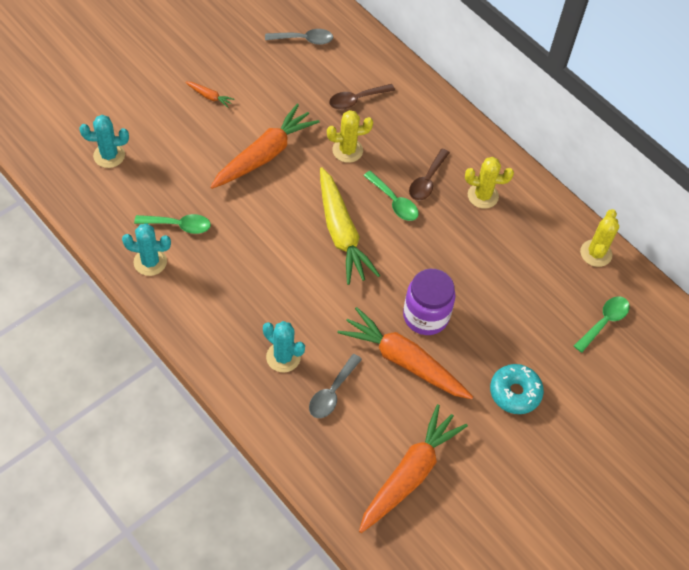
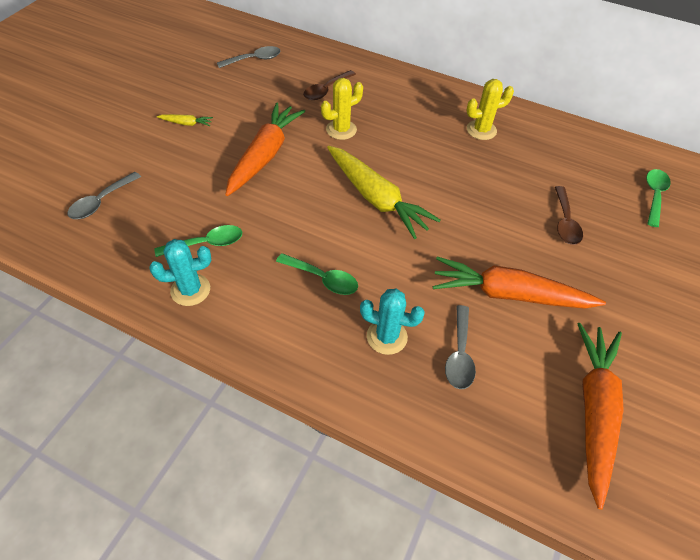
camera: 20 degrees left, 5 degrees down
turquoise cactus [79,115,129,168] -> grey spoon [68,172,141,219]
orange carrot [185,82,235,108] -> yellow carrot [157,114,213,126]
green spoon [363,171,419,221] -> green spoon moved to [276,253,358,295]
purple jar [403,269,456,335] -> none
brown spoon [409,149,450,201] -> brown spoon moved to [555,186,583,245]
turquoise donut [490,364,544,414] -> none
yellow cactus [580,209,619,267] -> none

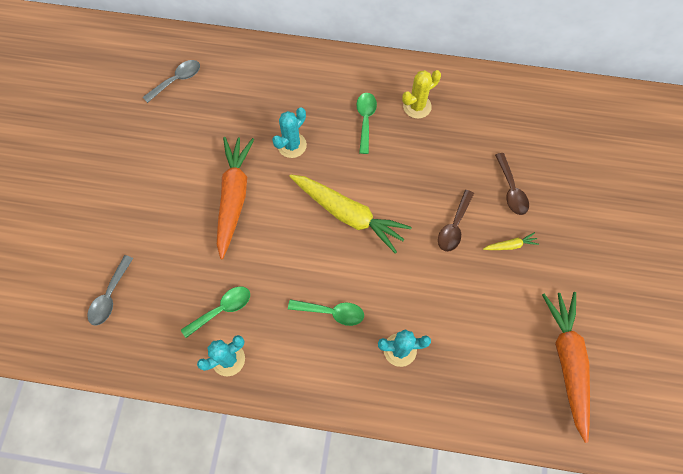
camera: 15 degrees left, 15 degrees up
yellow carrot [157,114,213,126] -> yellow carrot moved to [483,232,539,250]
brown spoon [303,70,356,100] -> brown spoon moved to [438,190,474,252]
yellow cactus [321,78,363,140] -> turquoise cactus [272,107,307,158]
orange carrot [433,257,606,309] -> none
grey spoon [445,305,476,389] -> none
green spoon [646,169,671,227] -> green spoon moved to [356,93,377,154]

